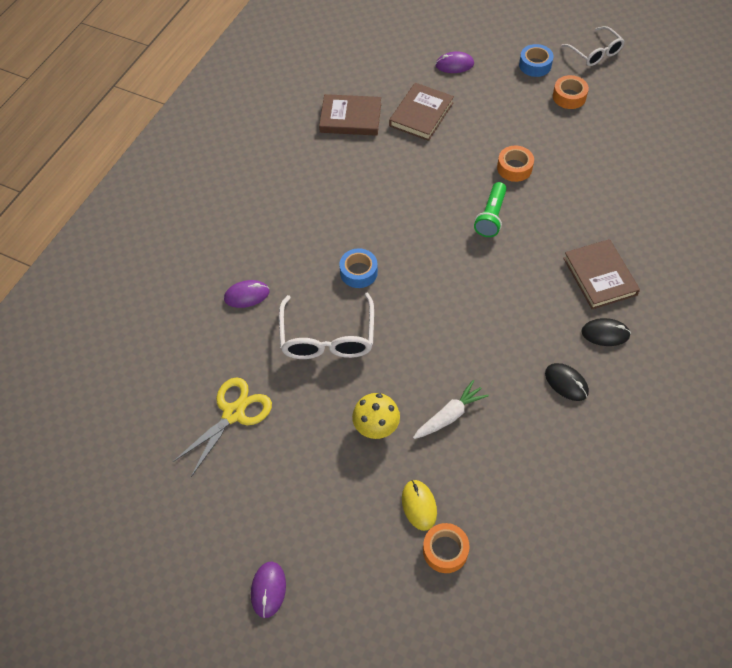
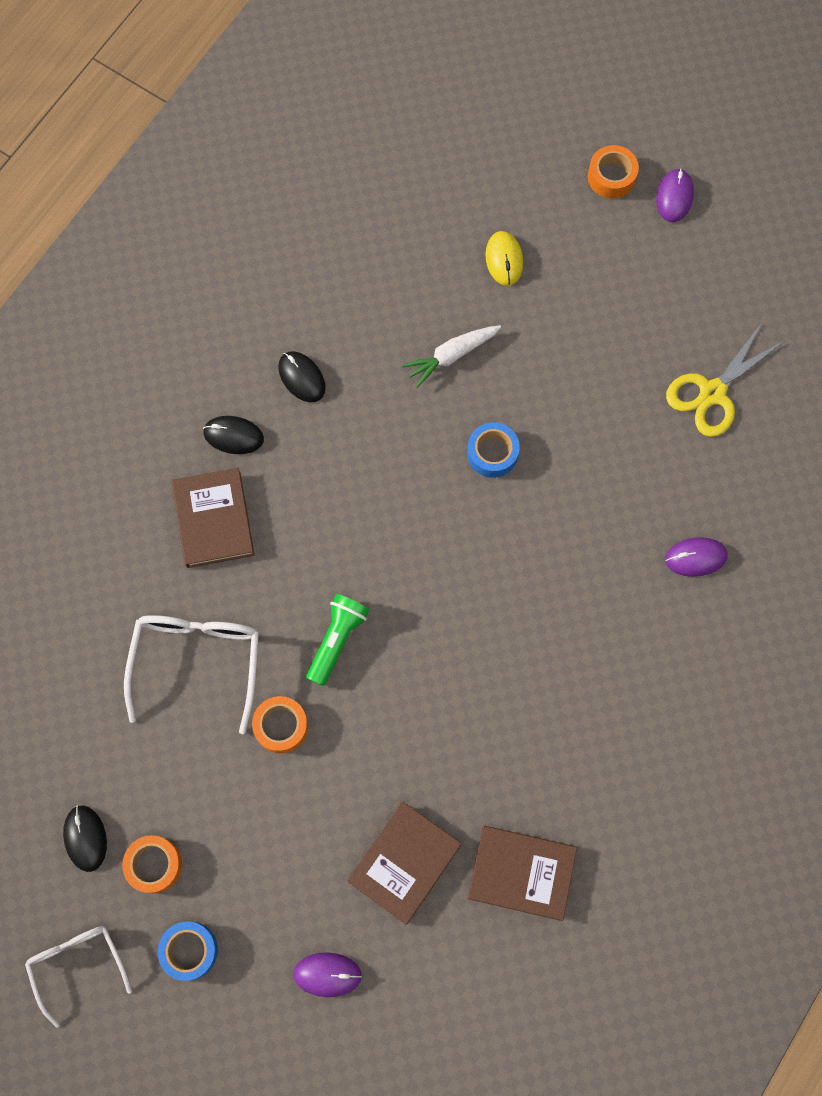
camera: 175 degrees left, 15 degrees up
white glasses [279,293,374,359] -> white glasses moved to [124,615,259,734]
blue tape [339,248,378,288] -> blue tape moved to [467,422,520,478]
yellow mushroom [352,393,400,439] -> none
orange tape [423,523,470,573] -> orange tape moved to [588,145,639,198]
none -> black mouse [63,805,107,872]

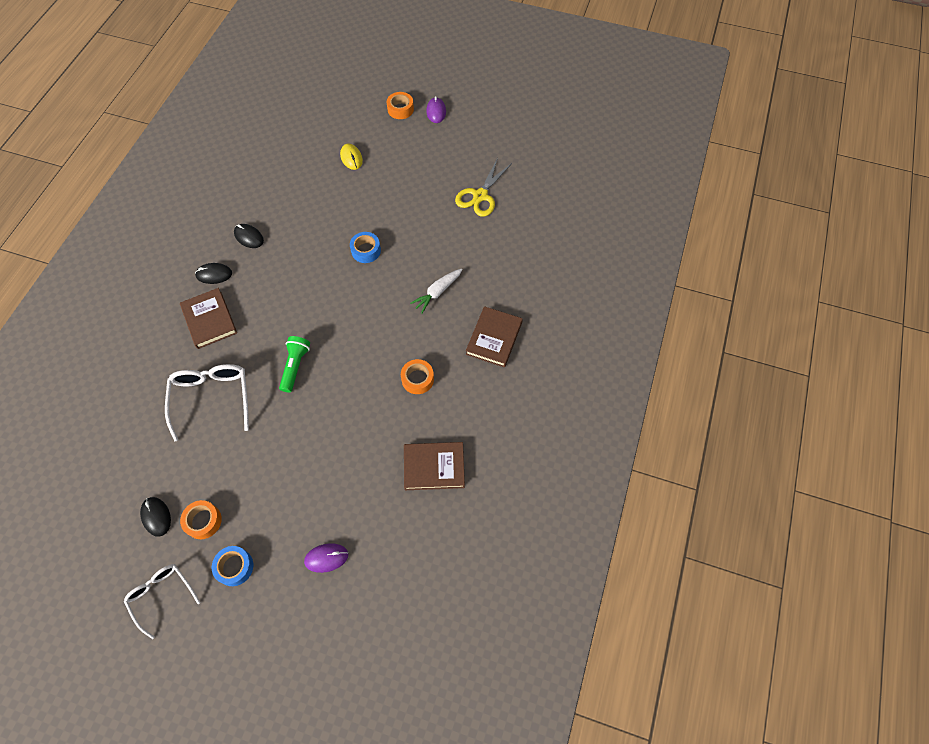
camera: 15 degrees left, 10 degrees down
orange tape [252,696,308,754] -> orange tape moved to [401,359,434,394]
brown book [347,801,461,924] -> brown book moved to [466,306,523,368]
white carrot [402,325,501,388] -> white carrot moved to [410,269,463,314]
purple mouse [665,537,728,577] -> none

